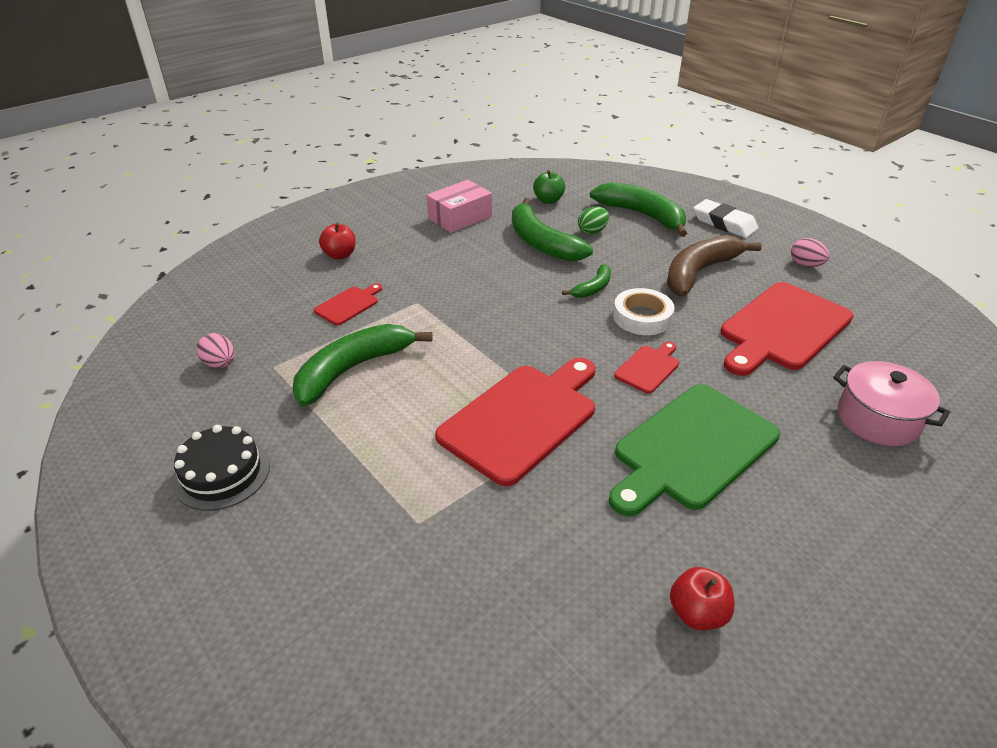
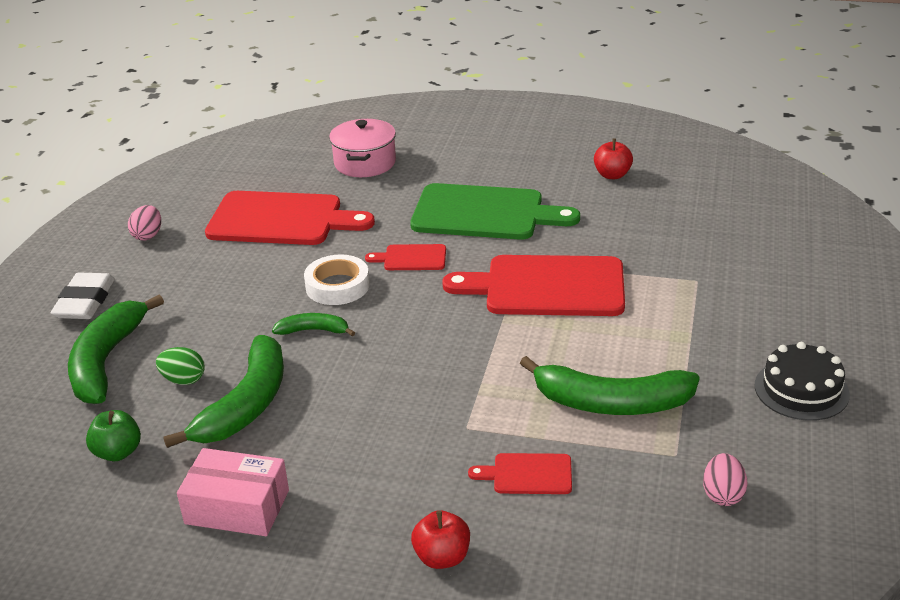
camera: 125 degrees left, 5 degrees down
brown banana [667,235,762,296] -> none

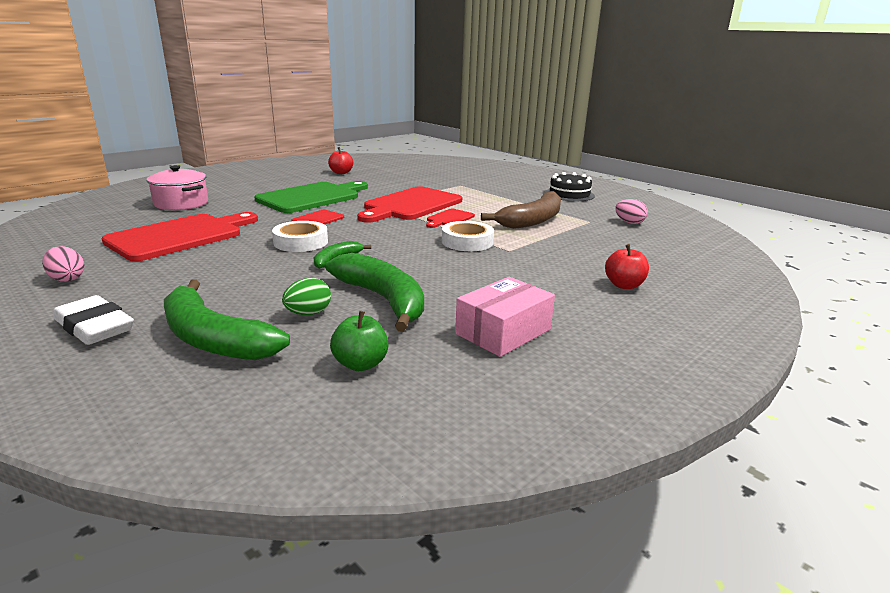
camera: 60 degrees left, 10 degrees down
red cutting board [468,453,572,494] -> red cutting board moved to [426,209,475,228]
green banana [520,356,700,415] -> brown banana [481,191,561,229]
none -> white tape [442,221,494,251]

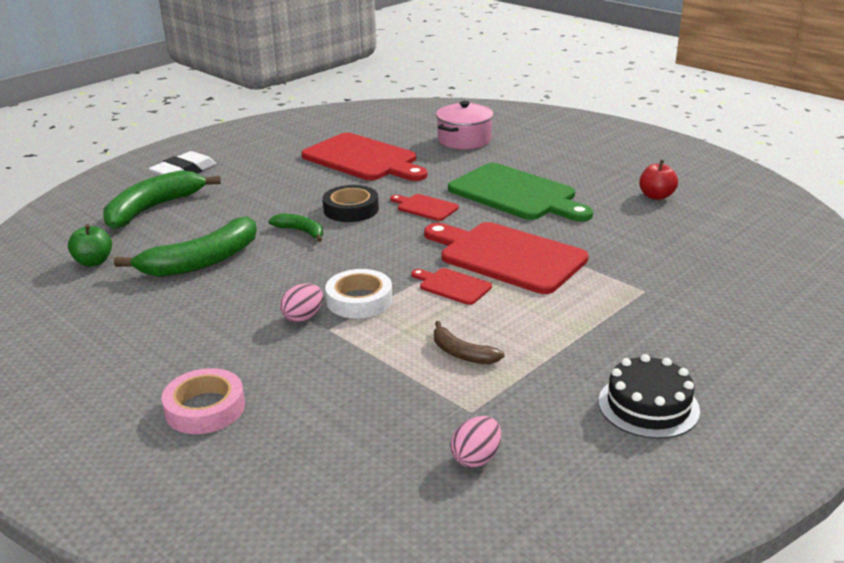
camera: 90 degrees right, 5 degrees up
pink egg [42,246,84,282] -> pink egg moved to [280,283,323,322]
white tape [272,221,328,252] -> black tape [323,185,379,222]
green egg [282,278,331,315] -> none
pink box [455,277,555,357] -> none
brown banana [481,191,561,229] -> brown banana [434,321,505,364], size x0.51
red apple [605,244,649,289] -> pink tape [162,368,245,434]

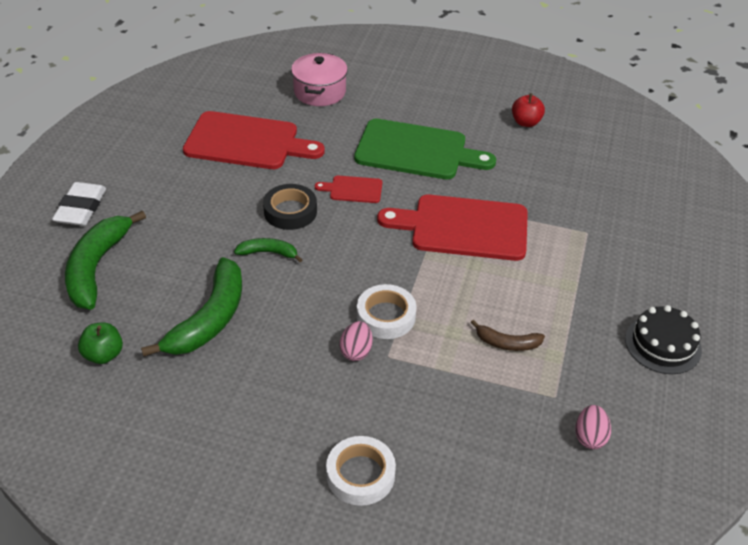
camera: 30 degrees left, 15 degrees up
pink tape [162,368,245,434] -> white tape [326,436,396,506]
red cutting board [411,268,492,305] -> none

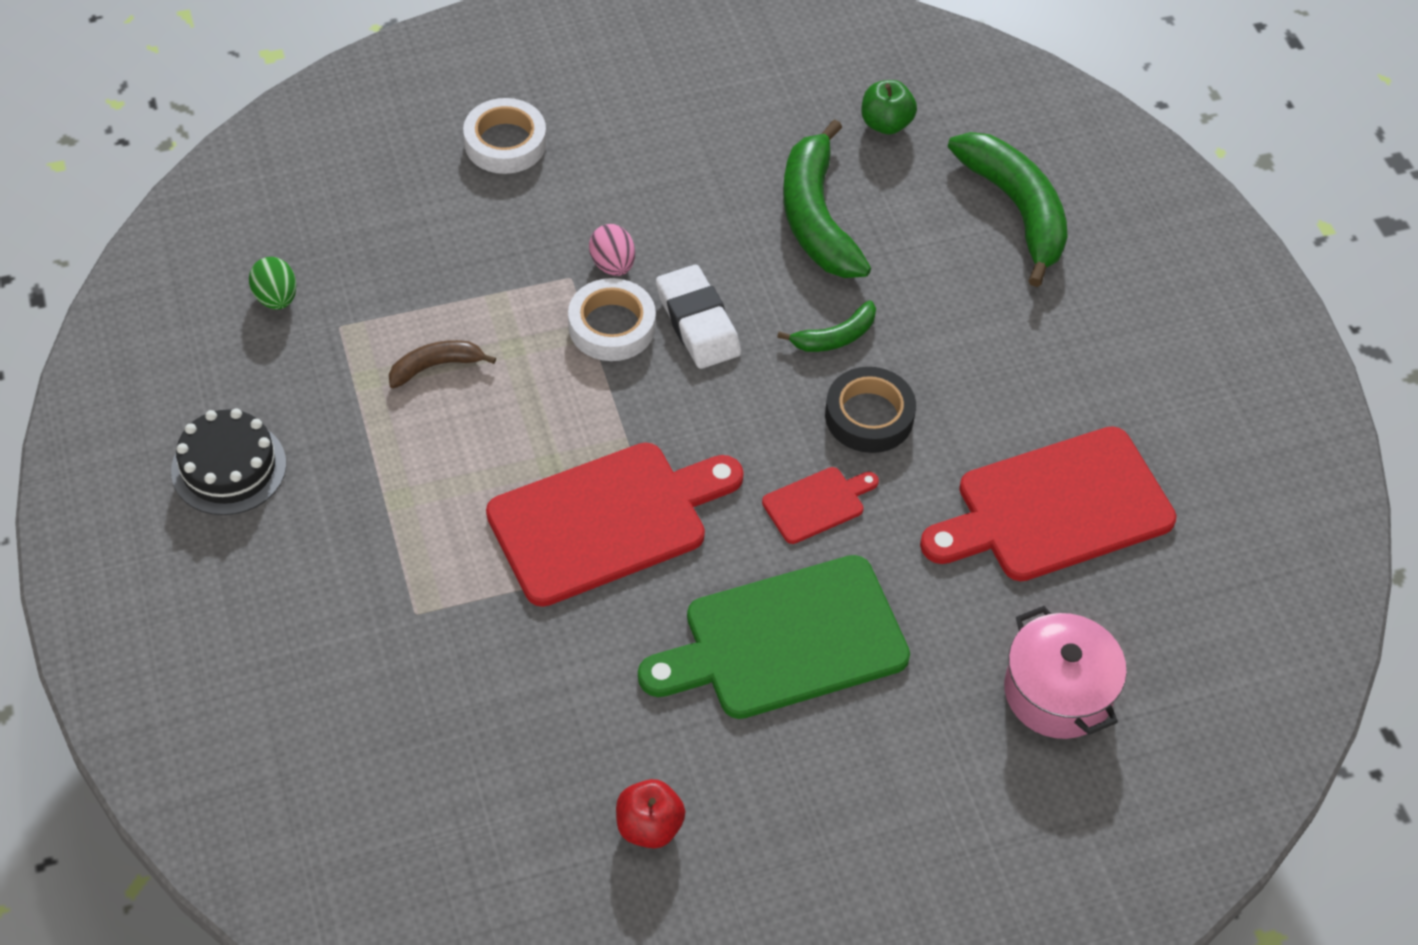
camera: 145 degrees right, 10 degrees up
white eraser [52,182,106,226] -> white eraser moved to [656,265,741,369]
pink egg [575,405,611,449] -> green egg [249,257,296,310]

